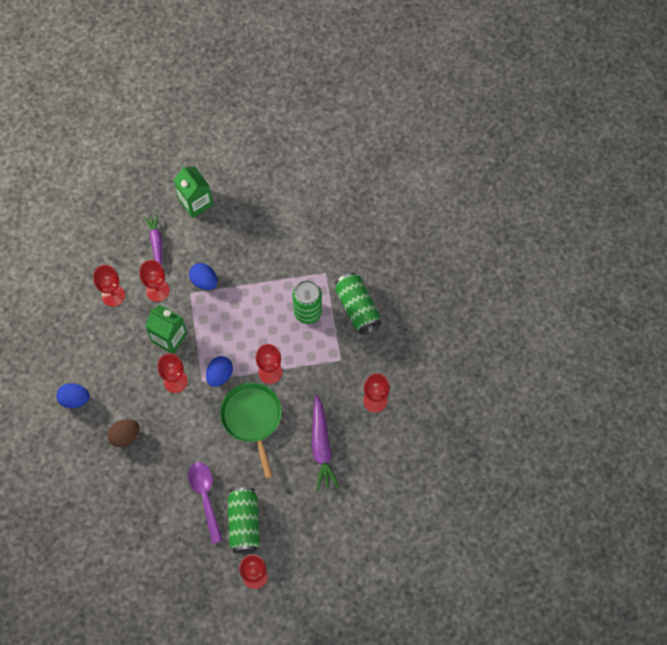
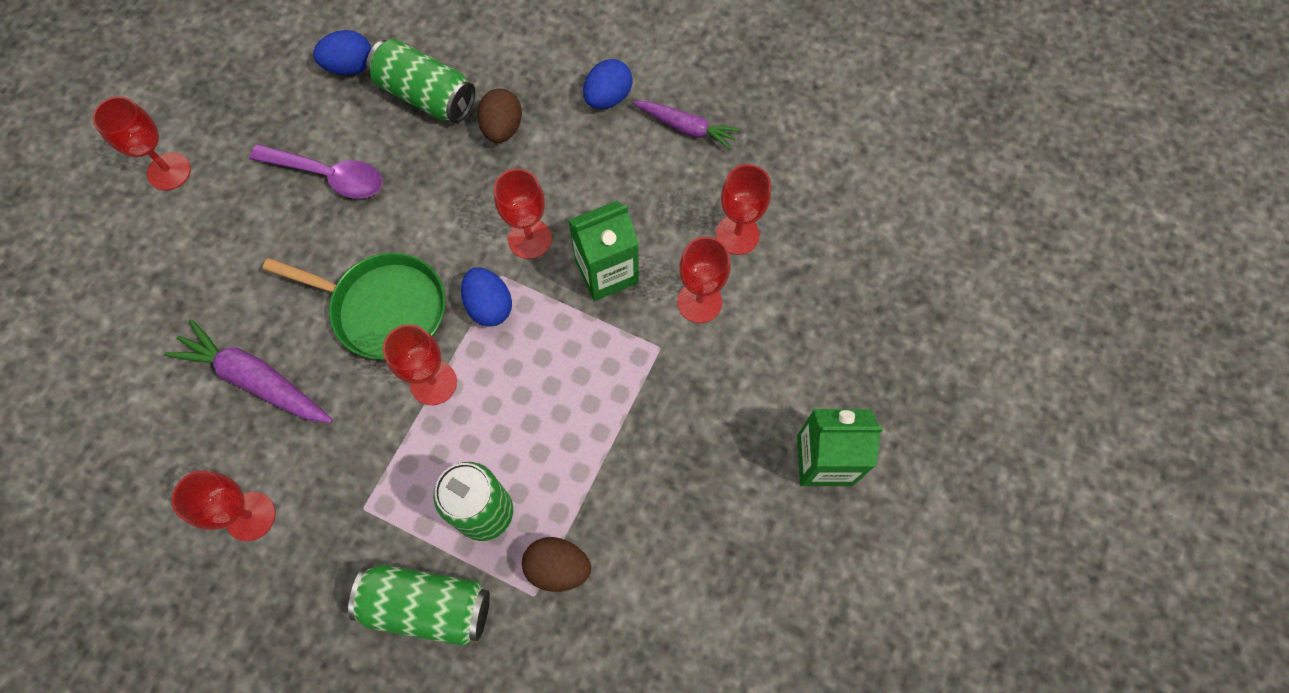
camera: 125 degrees right, 0 degrees up
purple carrot [144,214,162,266] -> purple carrot moved to [633,101,740,150]
blue egg [189,263,218,290] -> blue egg moved to [313,30,372,75]
green can [228,487,260,553] -> green can moved to [366,39,475,123]
none -> brown egg [522,537,591,592]

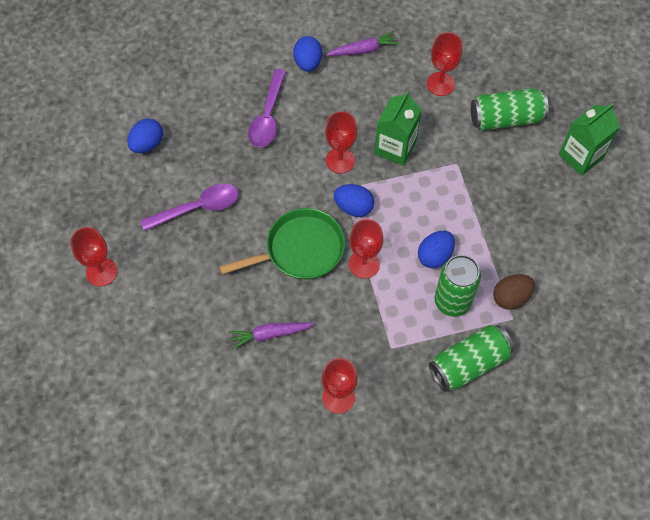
camera: 40 degrees left, 5 degrees down
purple carrot [164,319,333,423] -> purple carrot [229,322,314,349], size x0.66
green can [366,39,475,123] -> green can moved to [471,88,549,130]
brown egg [477,89,522,143] -> purple spoon [248,69,286,147]
red goblet [677,237,731,323] -> none
none -> blue egg [418,231,455,268]

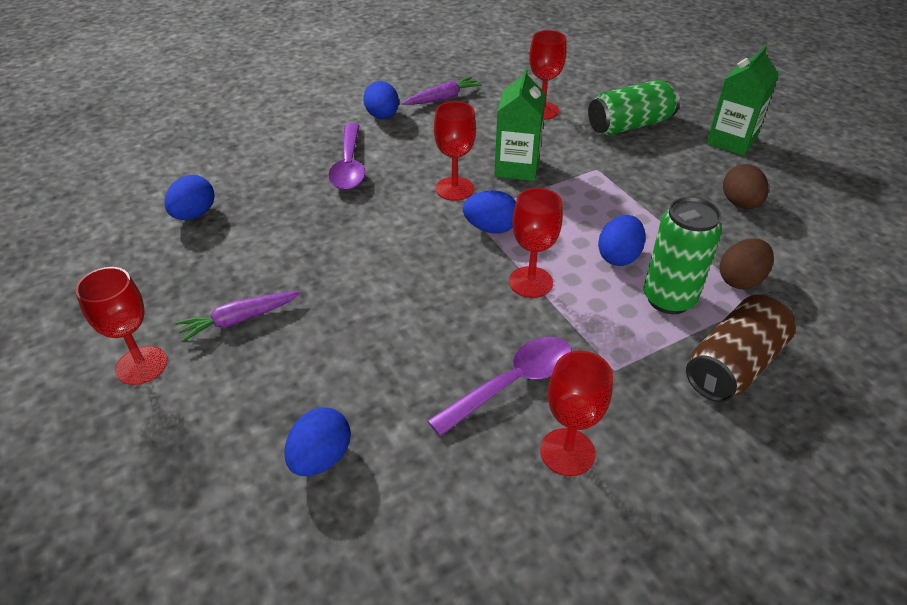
camera: 15 degrees left, 20 degrees down
purple spoon [140,183,239,231] -> purple spoon moved to [428,337,572,436]
green pan [219,208,345,280] -> none
purple carrot [229,322,314,349] -> purple carrot moved to [175,291,301,342]
green can [429,325,514,392] -> brown can [686,294,796,402]
none -> blue egg [284,407,351,476]
none -> brown egg [723,164,769,209]

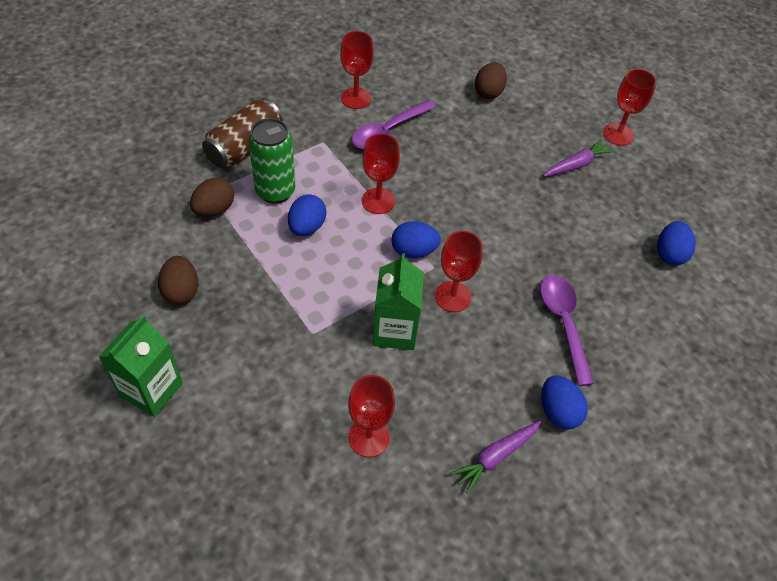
camera: 170 degrees right, 10 degrees up
blue egg [284,407,351,476] -> brown egg [475,62,507,99]
green can [588,80,680,136] -> none

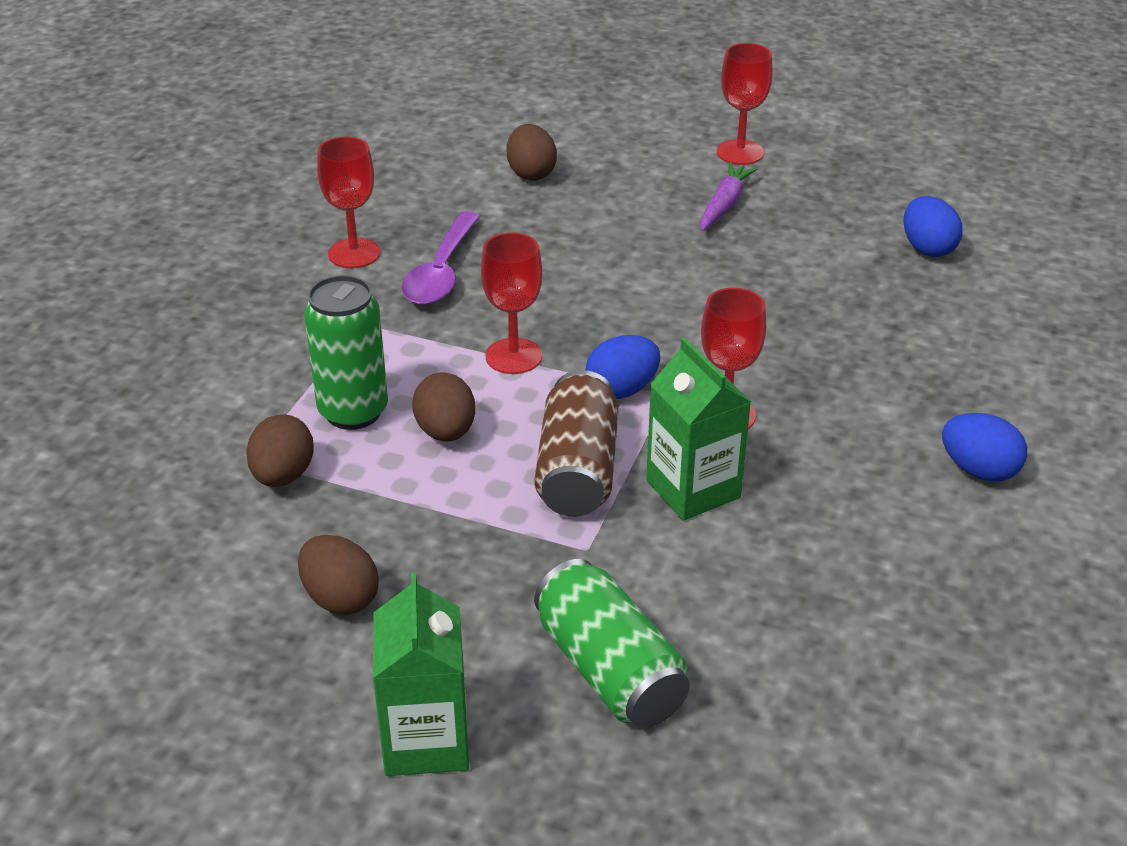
camera: 30 degrees left, 15 degrees down
brown can [202,98,283,168] -> brown can moved to [535,370,619,517]
blue egg [288,194,326,236] -> brown egg [412,372,475,442]
red goblet [348,375,395,457] -> none
purple carrot [450,421,541,494] -> none
purple spoon [540,275,594,386] -> none
none -> green can [534,559,690,728]

